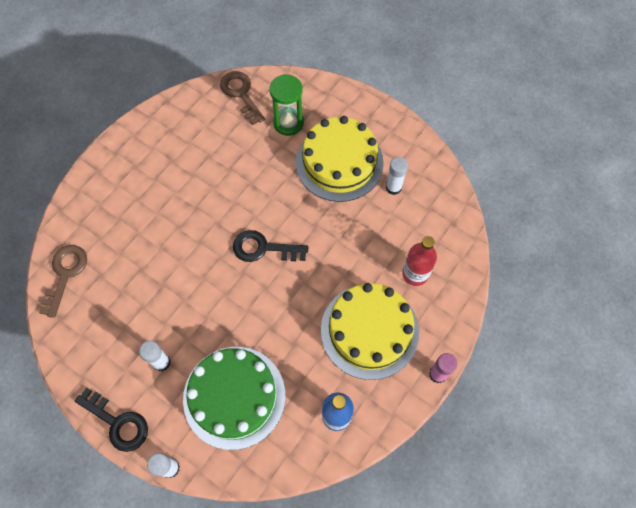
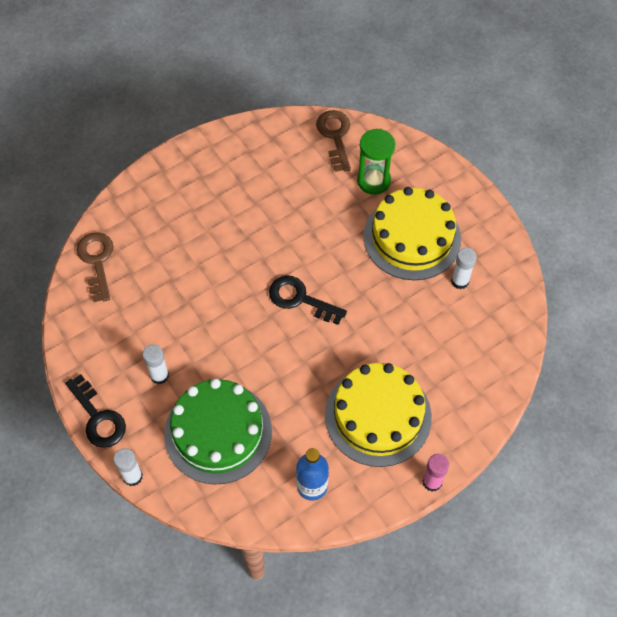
camera: 20 degrees right, 5 degrees down
brown key [39,245,87,318] -> brown key turned 45 degrees counterclockwise [77,232,113,302]
red bottle [402,236,437,286] -> none

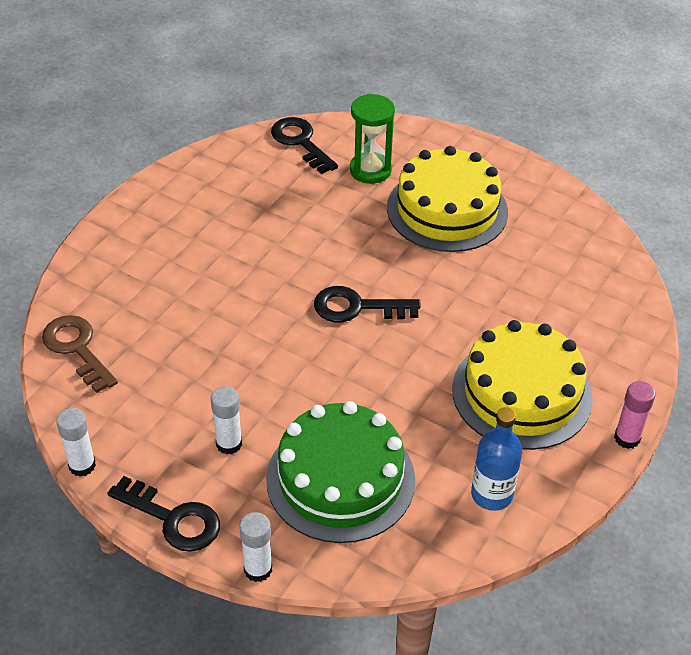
camera: 25 degrees left, 15 degrees down
brown key [316,110,351,172] -> black key [271,117,338,174]
white glue stick [451,247,477,289] -> white glue stick moved to [56,408,96,477]

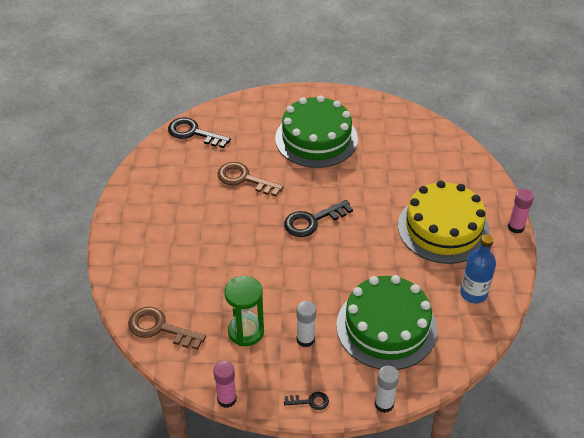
camera: 30 degrees left, 0 degrees up
white glue stick [56,408,96,477] -> pink glue stick [213,361,237,408]
black key [107,476,220,552] -> black key [284,392,329,410], size x0.52
green hourglass [350,94,395,184] -> green hourglass moved to [224,276,264,346]
yellow cake [387,146,508,252] -> green cake [275,95,358,168]
none -> brown key [217,162,284,196]

